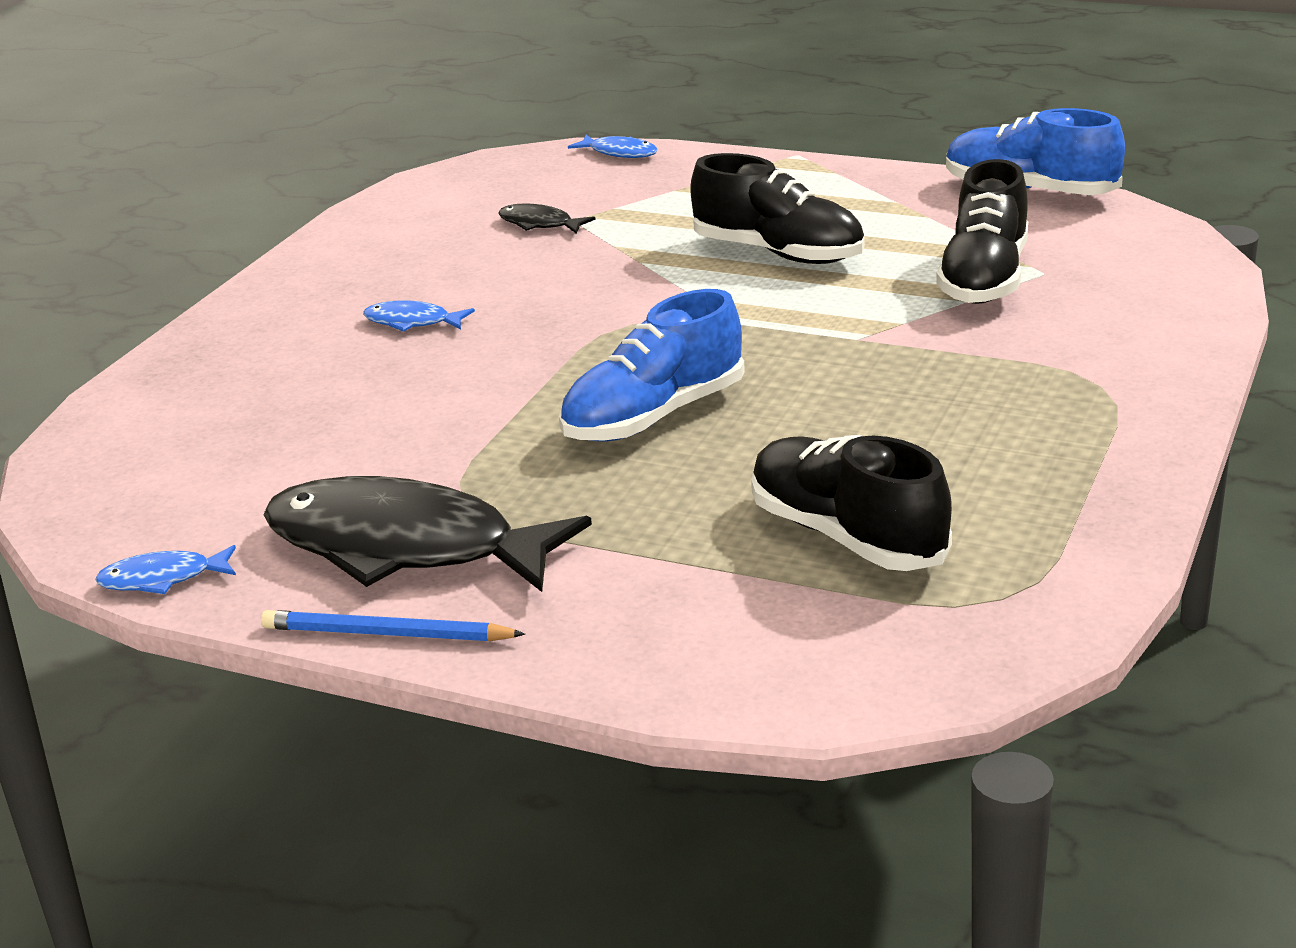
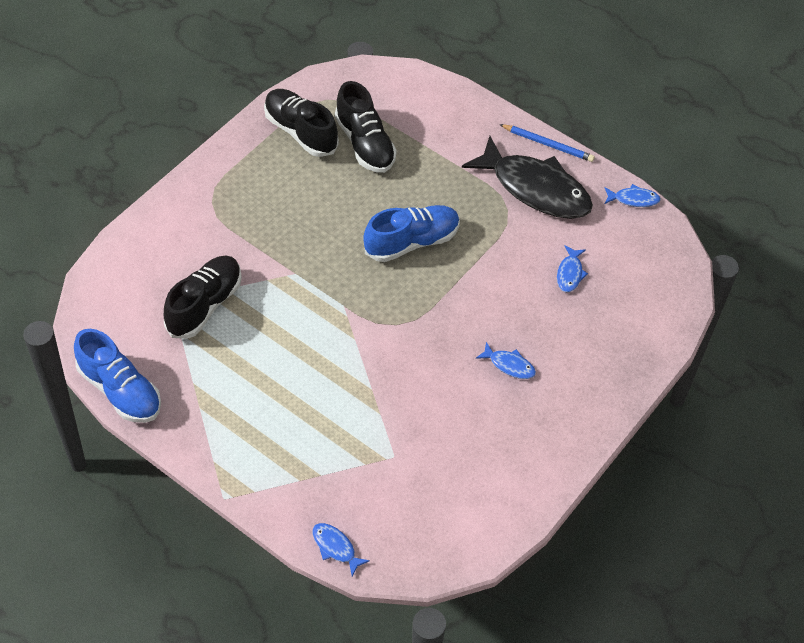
camera: 170 degrees left, 25 degrees up
black fish [498,203,596,234] -> none
black shoe [690,153,864,264] -> black shoe moved to [264,89,339,157]
none -> blue fish [557,245,588,292]

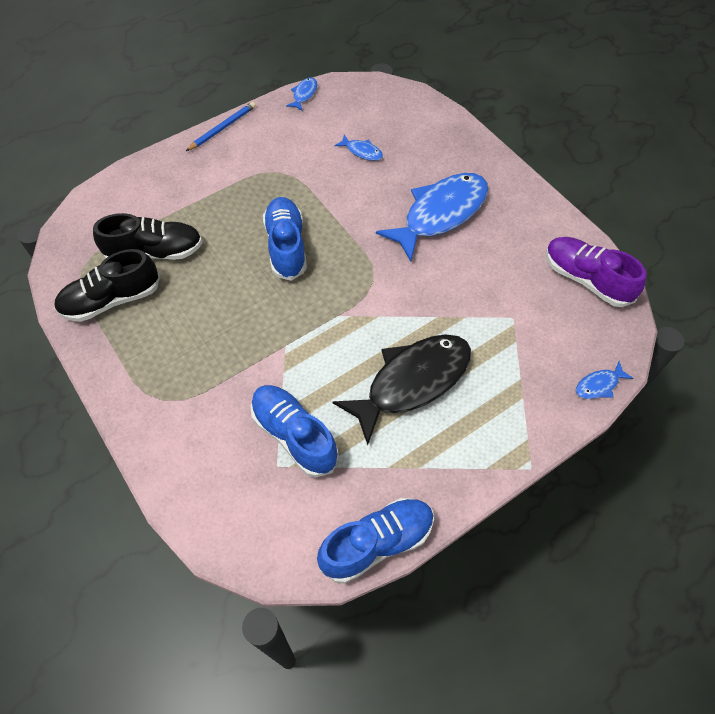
camera: 70 degrees left, 5 degrees up
black shoe [164,255,242,339] -> blue shoe [251,385,339,477]
black fish [462,136,593,219] -> black fish moved to [333,334,471,445]
blue fish [476,342,536,379] -> blue fish [376,173,488,262], size x2.42
none -> purple shoe [546,237,646,307]

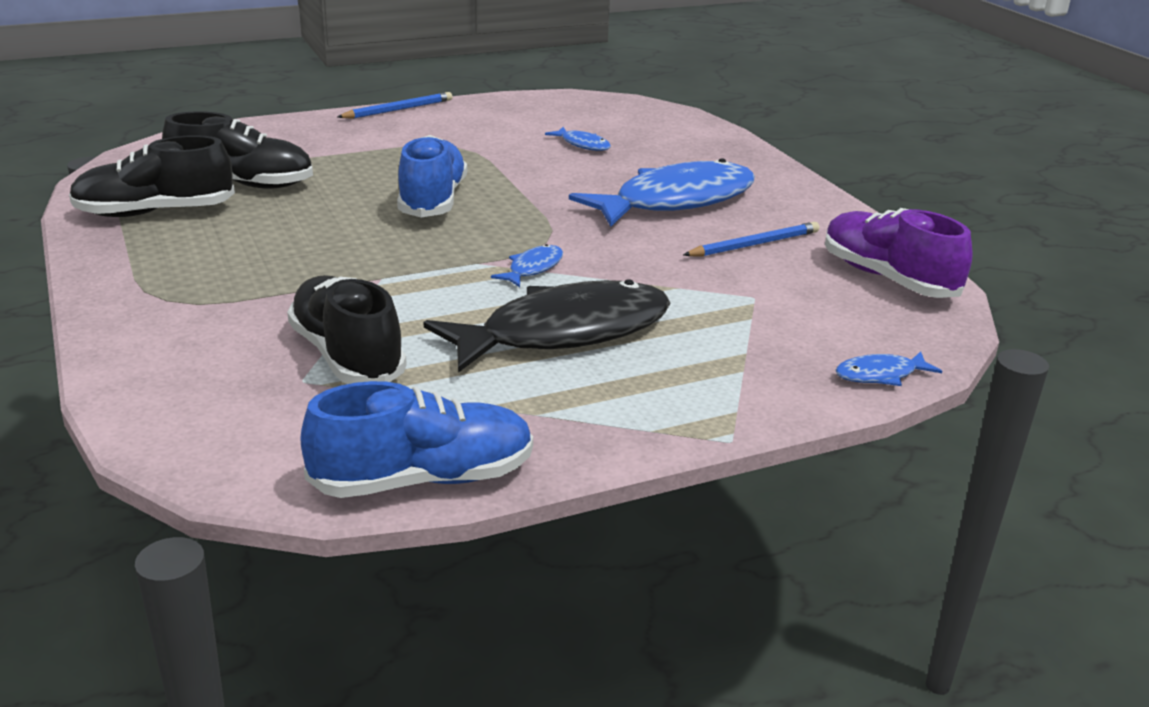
camera: 10 degrees right, 30 degrees down
blue shoe [251,385,339,477] -> black shoe [287,275,407,384]
blue fish [286,77,317,111] -> blue fish moved to [491,244,563,287]
none -> blue pencil [683,222,819,257]

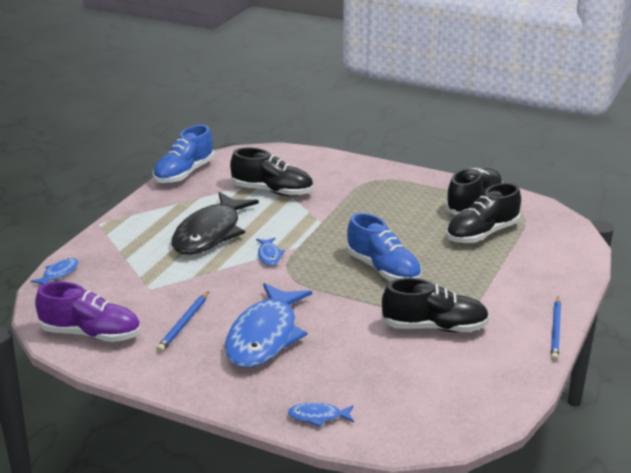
camera: 140 degrees right, 0 degrees up
blue fish [545,127,611,151] -> blue fish moved to [288,403,354,427]
none -> black shoe [381,278,489,332]

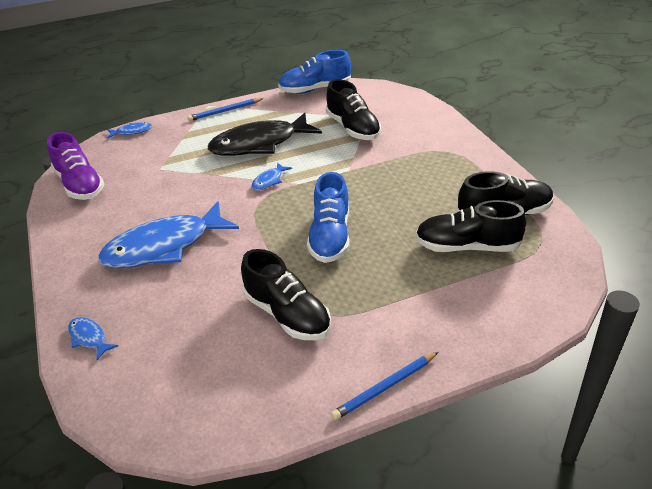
camera: 45 degrees right, 10 degrees up
blue pencil [156,291,209,352] -> blue pencil moved to [187,98,263,121]

